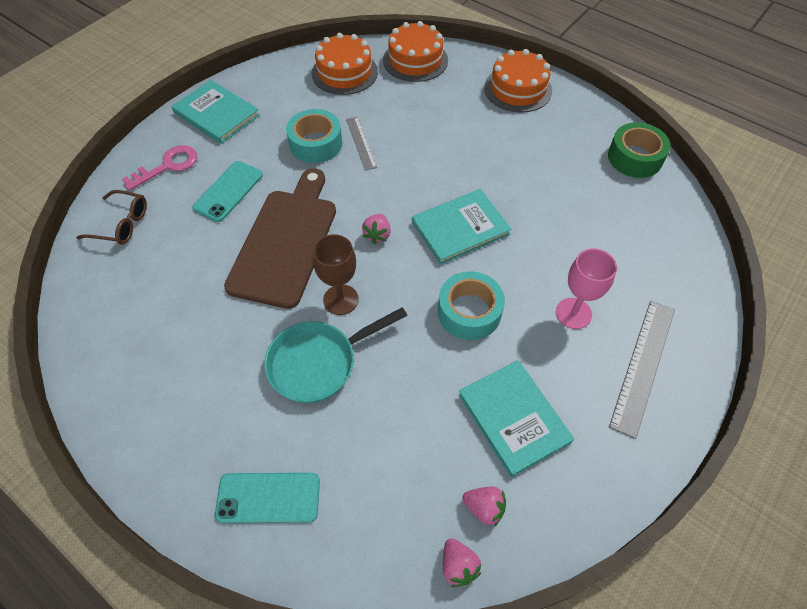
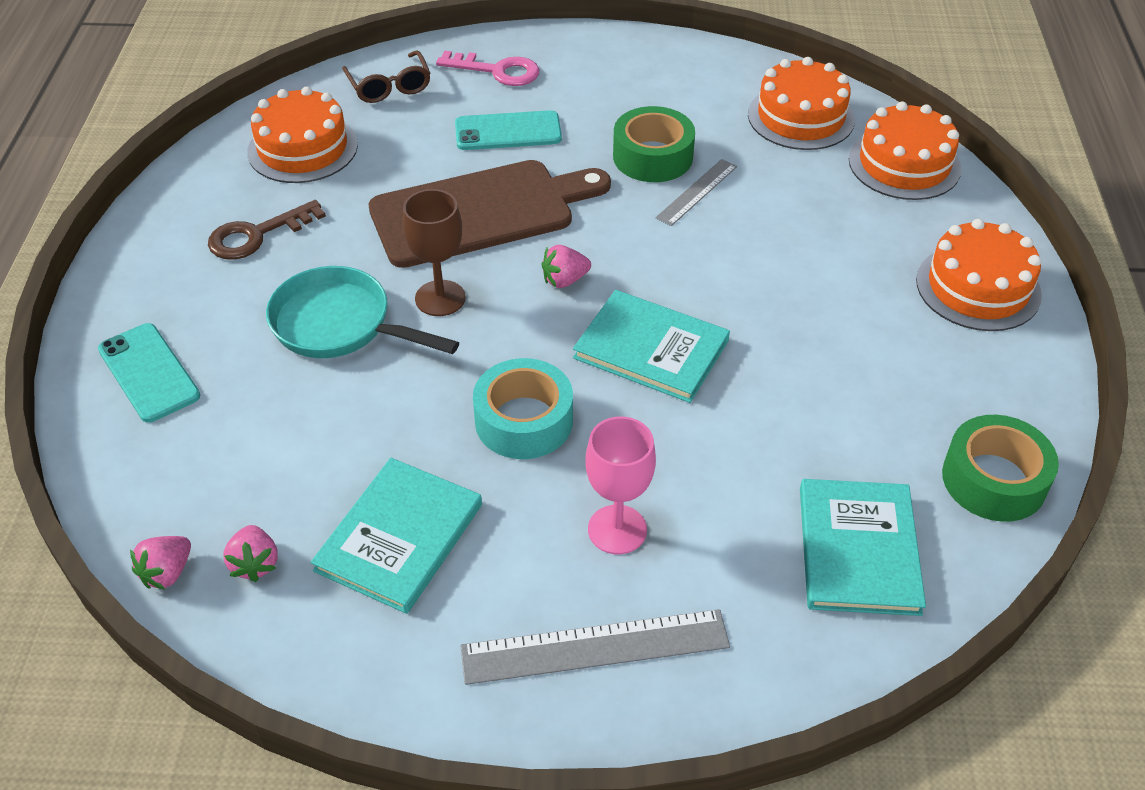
camera: 55 degrees right, 10 degrees down
turquoise book [172,80,260,144] -> turquoise book moved to [800,479,926,616]
turquoise tape [286,109,342,163] -> green tape [613,106,695,182]
none -> brown key [208,200,326,260]
none -> orange cake [247,86,358,183]

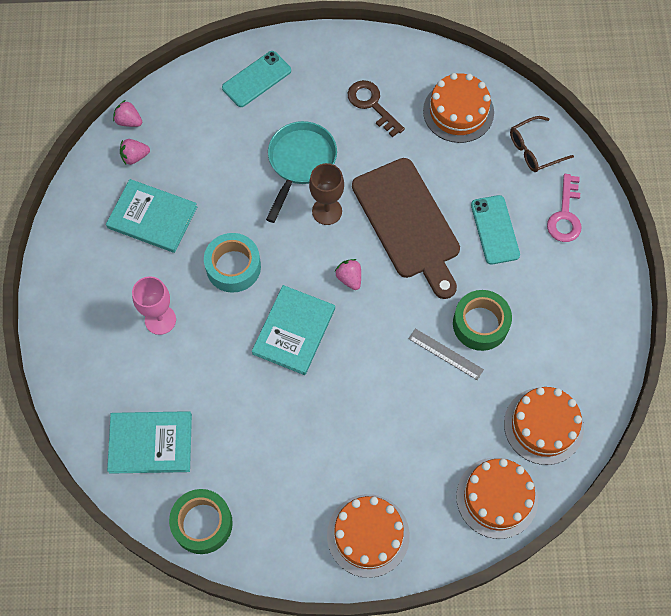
camera: 85 degrees right, 20 degrees up
grey ruler [461,609,730,685] -> none

